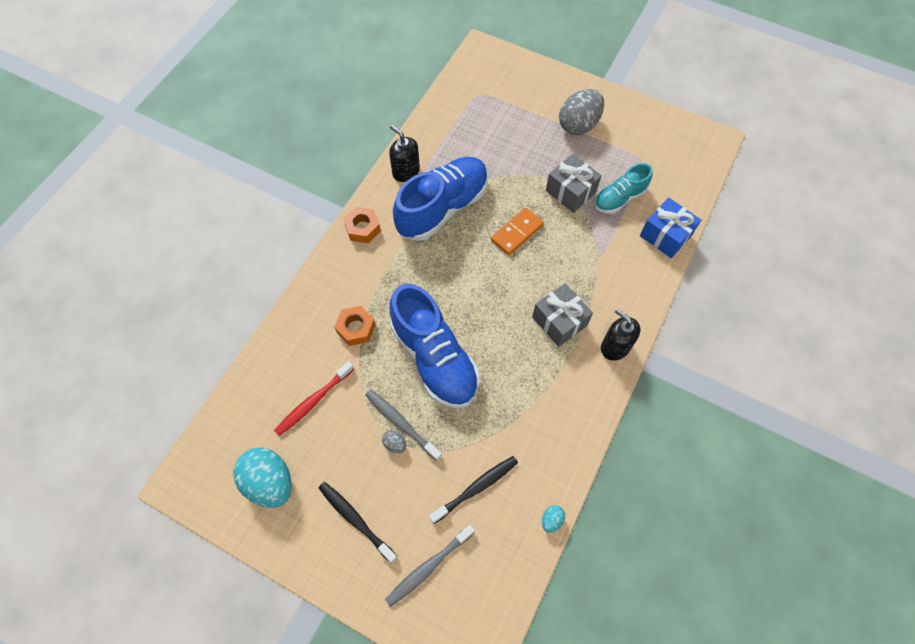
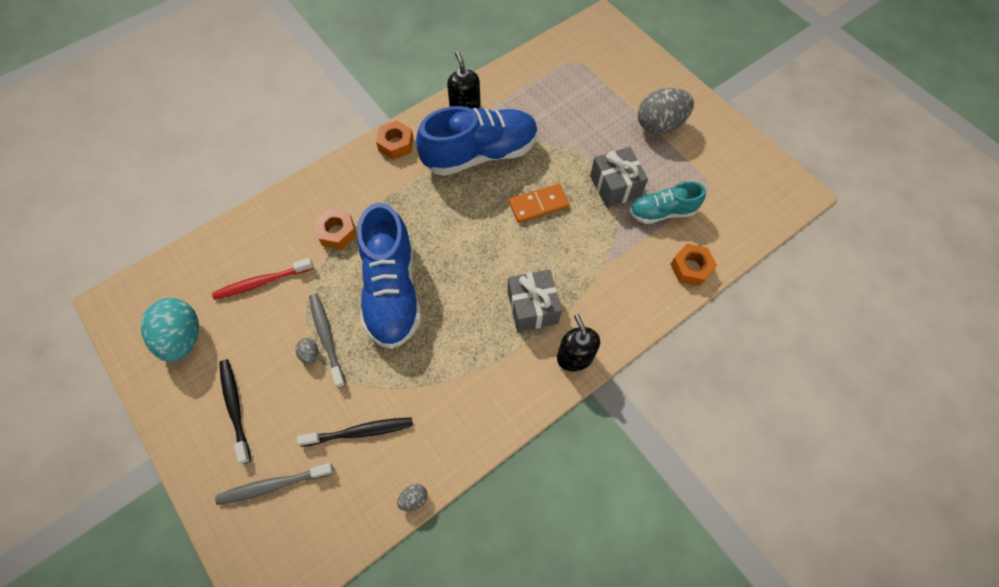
camera: 25 degrees right, 0 degrees up
turquoise egg [542,505,565,533] -> grey egg [397,484,428,511]
blue gift [640,198,701,258] -> orange nut [671,244,717,286]

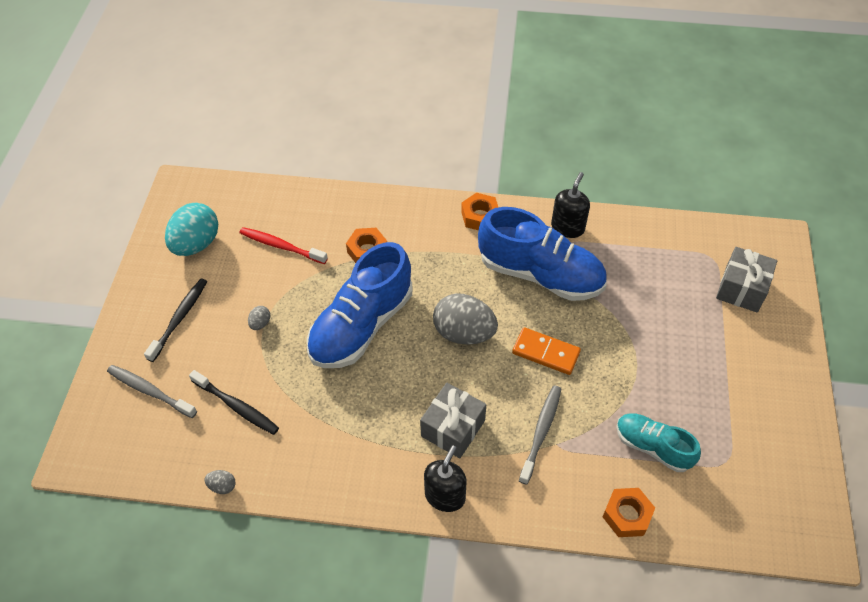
camera: 45 degrees right, 10 degrees down
grey toothbrush [309,294,346,388] -> grey toothbrush moved to [519,385,561,485]
grey gift [590,147,648,208] -> grey gift moved to [716,247,777,313]
grey egg [638,88,694,134] -> grey egg moved to [433,293,498,345]

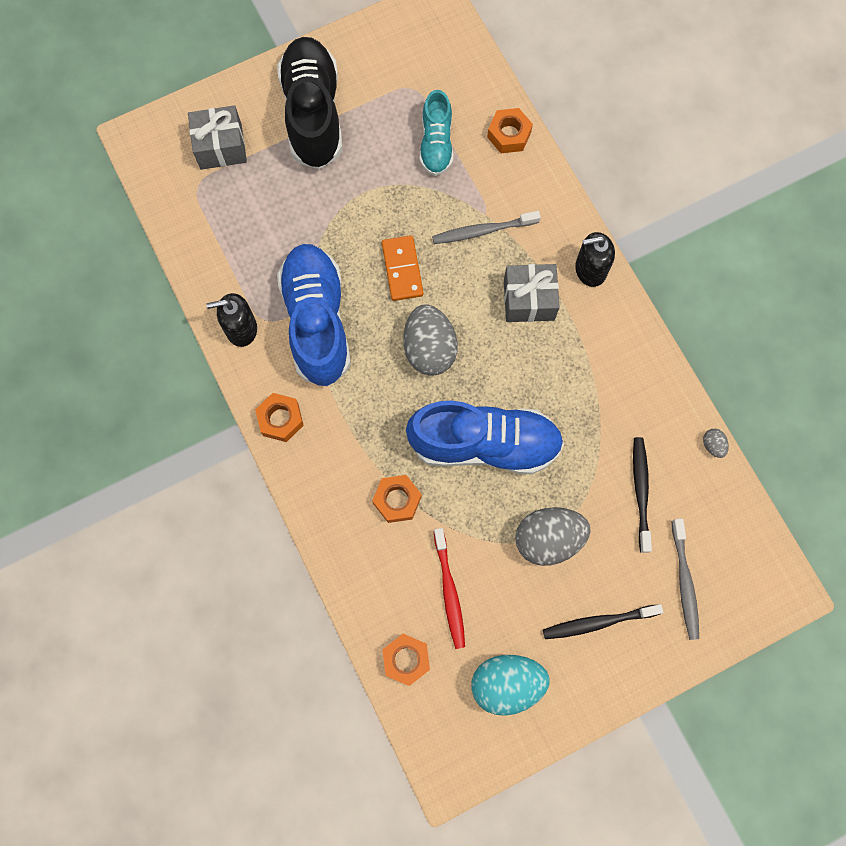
camera: 125 degrees left, 20 degrees up
grey egg [248,306,270,330] -> grey egg [515,507,591,566], size x2.36
none -> black shoe [277,37,343,169]
none -> orange nut [382,634,430,686]

